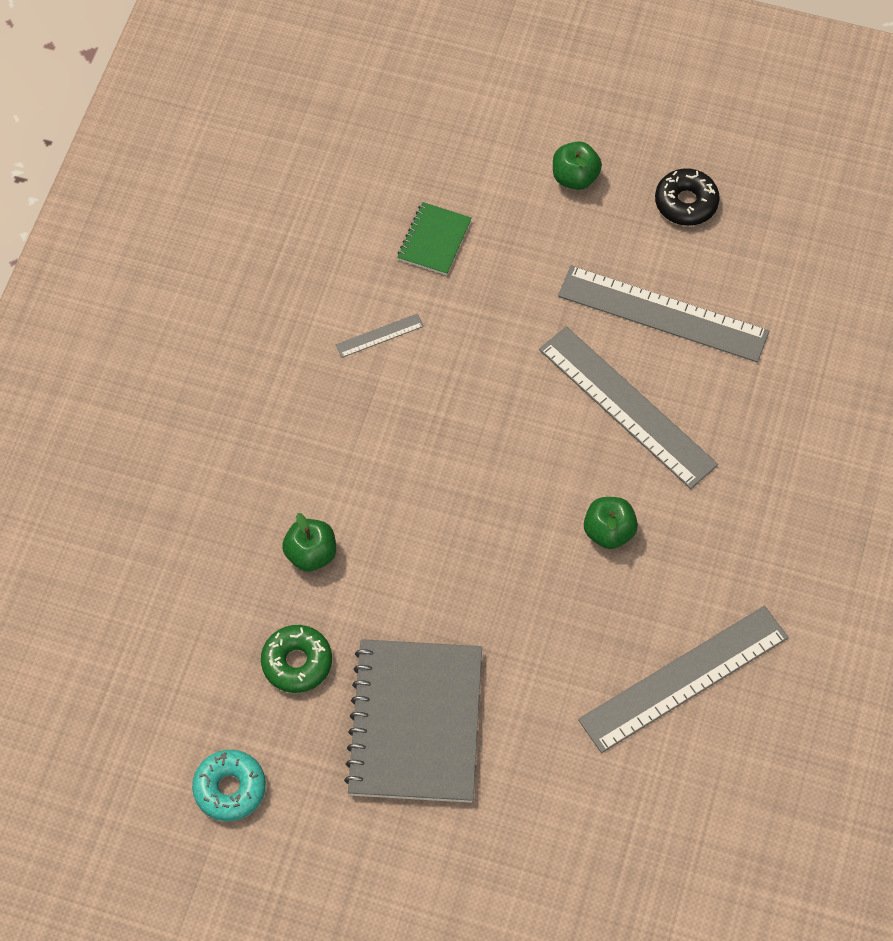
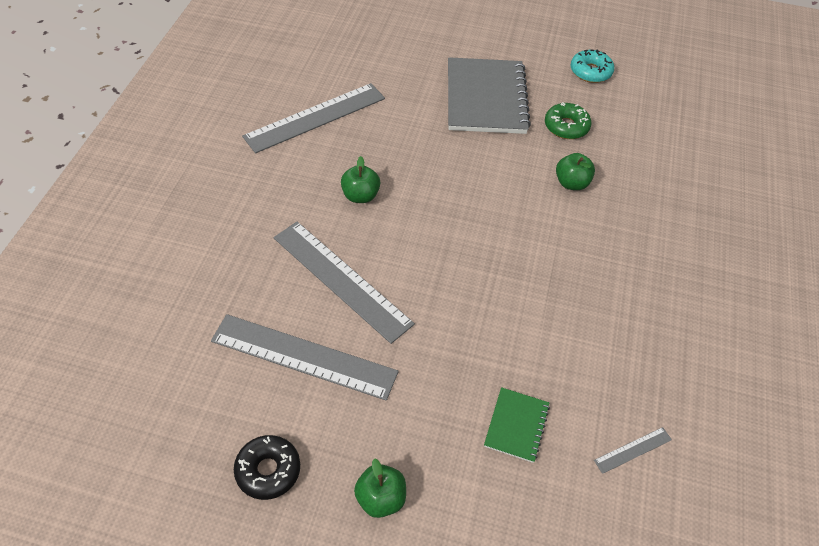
camera: 175 degrees right, 10 degrees down
grey ruler [336,314,424,358] -> grey ruler moved to [594,427,672,474]

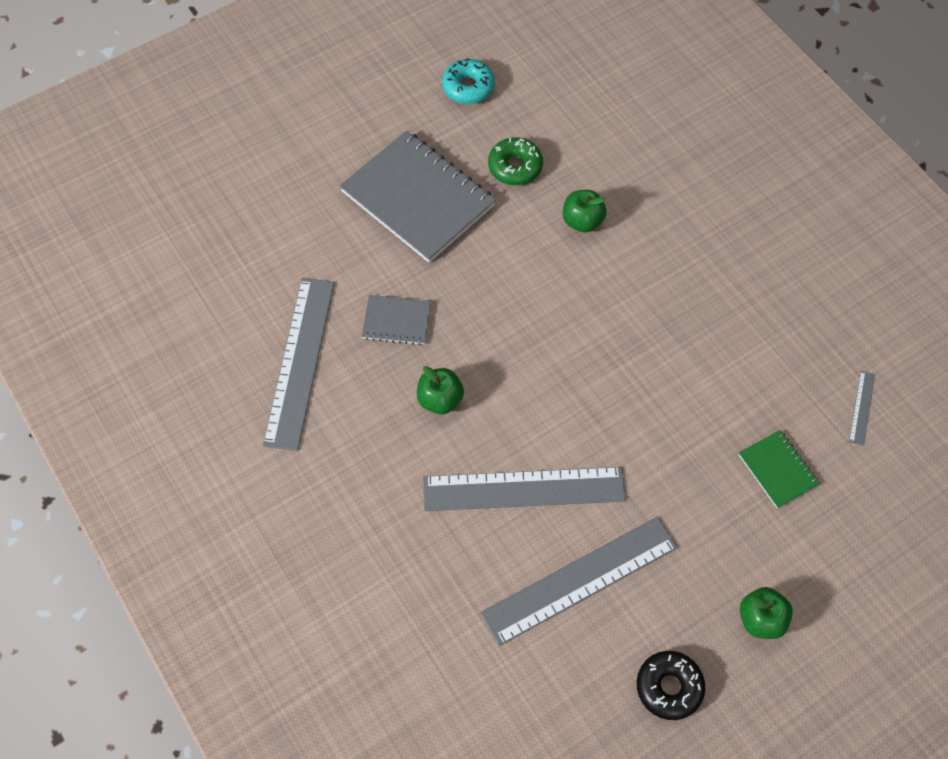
camera: 45 degrees left, 10 degrees up
none -> grey notebook [362,295,431,345]

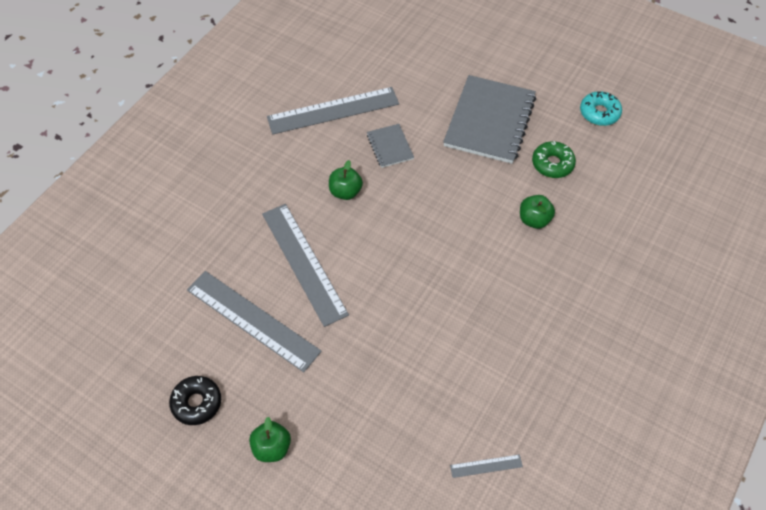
camera: 65 degrees right, 5 degrees down
green notebook [738,430,820,509] -> none

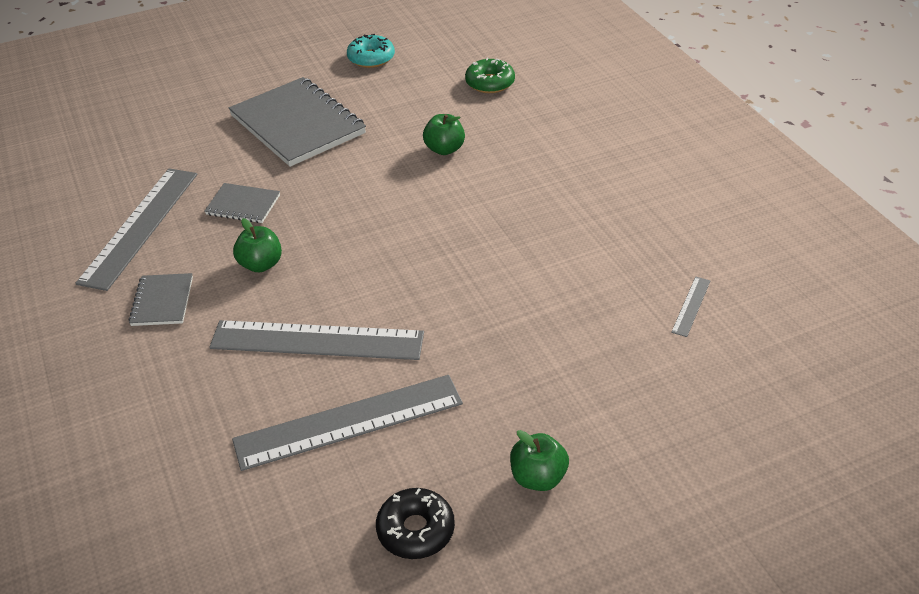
camera: 55 degrees left, 15 degrees down
green donut [532,141,576,178] -> green donut moved to [465,58,515,93]
none -> grey notebook [129,273,193,326]

